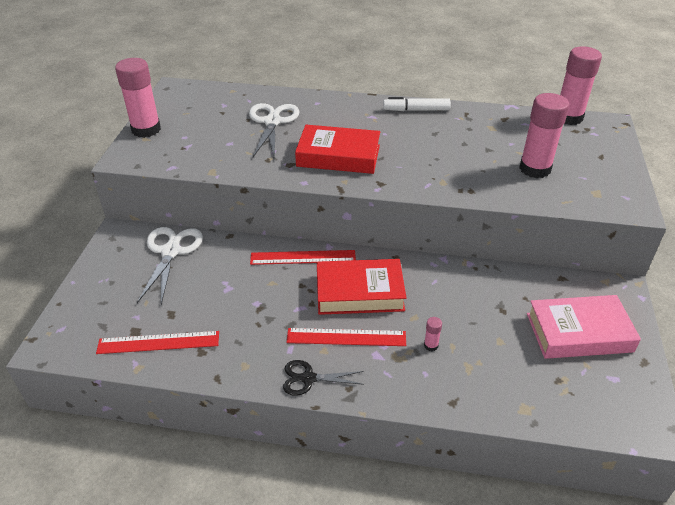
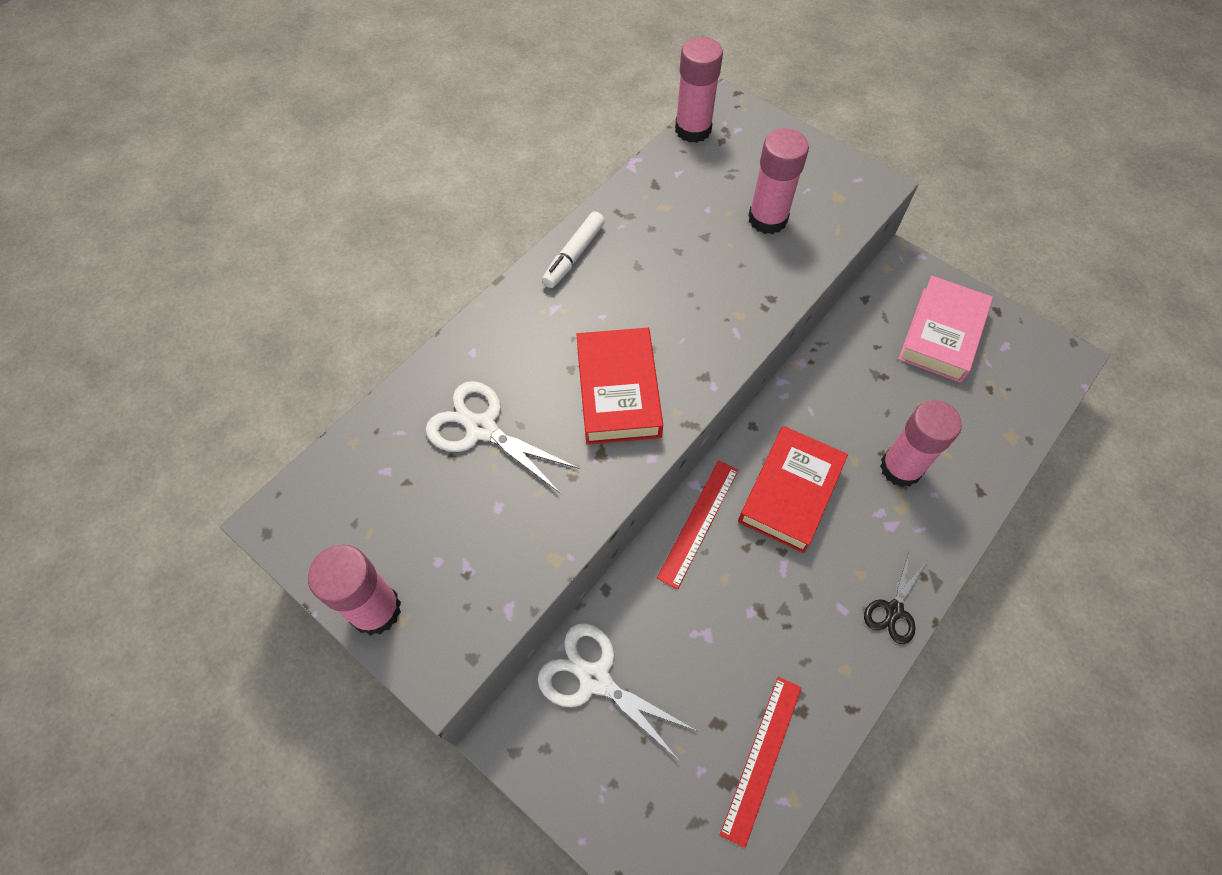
camera: 60 degrees left, 20 degrees up
red ruler [287,328,406,346] -> none
red book [295,125,380,174] -> red book turned 45 degrees counterclockwise [576,328,663,444]
pink glue stick [424,317,442,351] -> pink glue stick [880,400,962,487], size x2.48

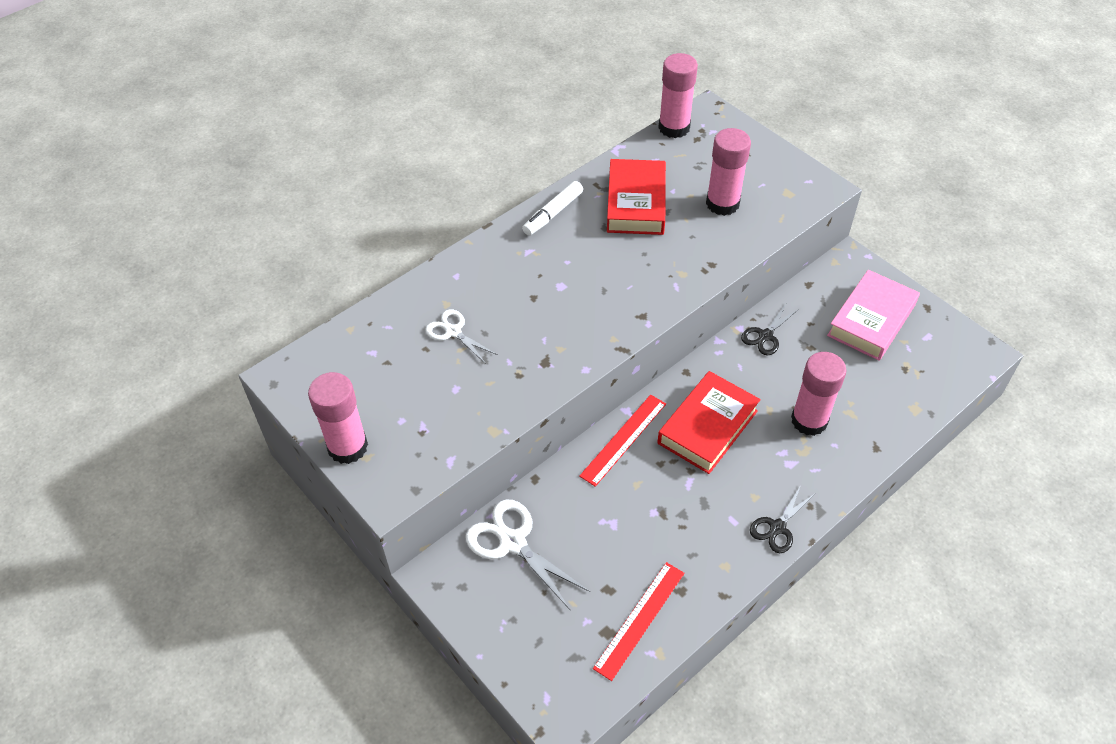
camera: 10 degrees right, 10 degrees down
white scissors [426,381,579,493] -> white scissors [426,310,498,364], size x0.62
red book [576,328,663,444] -> red book moved to [607,159,666,235]
none -> black scissors [741,302,799,355]

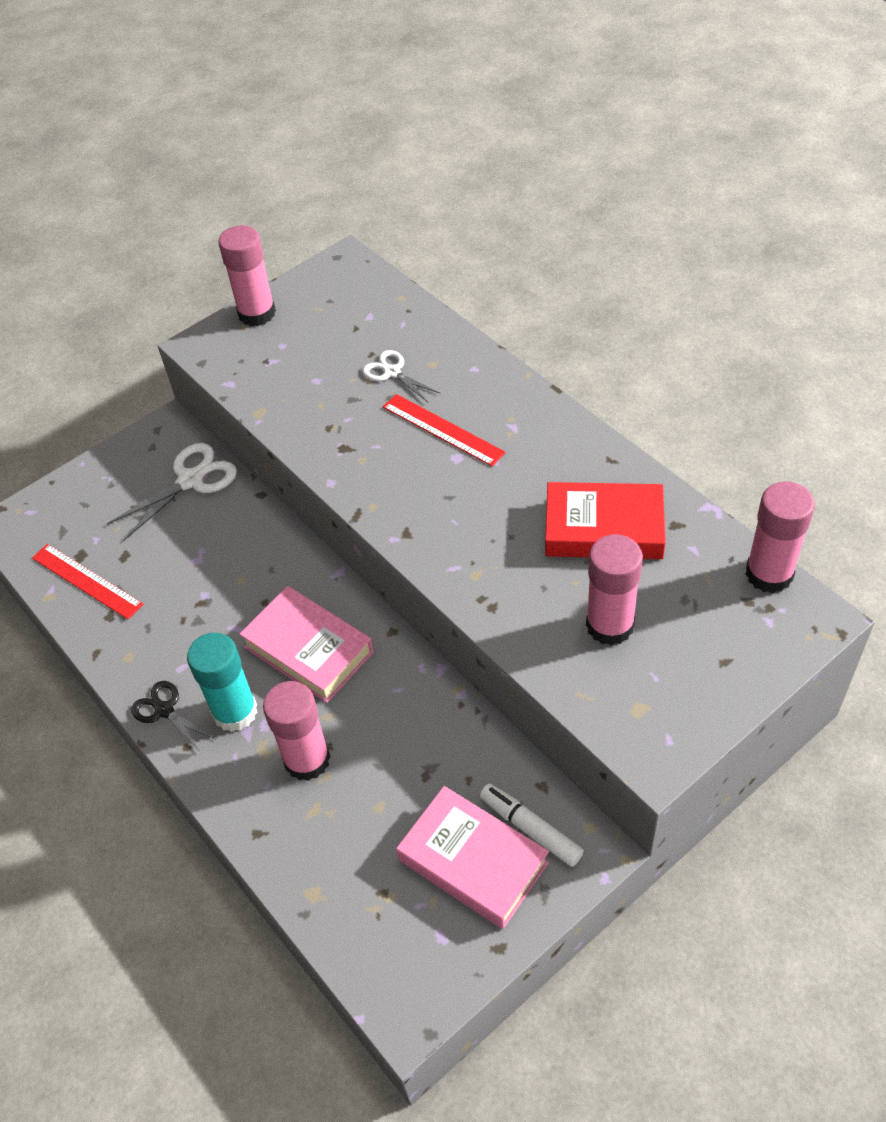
camera: 95 degrees right, 0 degrees up
white scissors [426,310,498,364] -> white scissors turned 90 degrees counterclockwise [362,350,441,402]
white marker [522,181,583,236] -> white marker moved to [480,783,584,867]
red ruler [579,395,666,487] -> red ruler moved to [383,394,506,466]
red book [657,371,761,474] -> pink book [239,586,374,703]
black scissors [741,302,799,355] -> none
none -> turquoise glue stick [187,632,257,732]

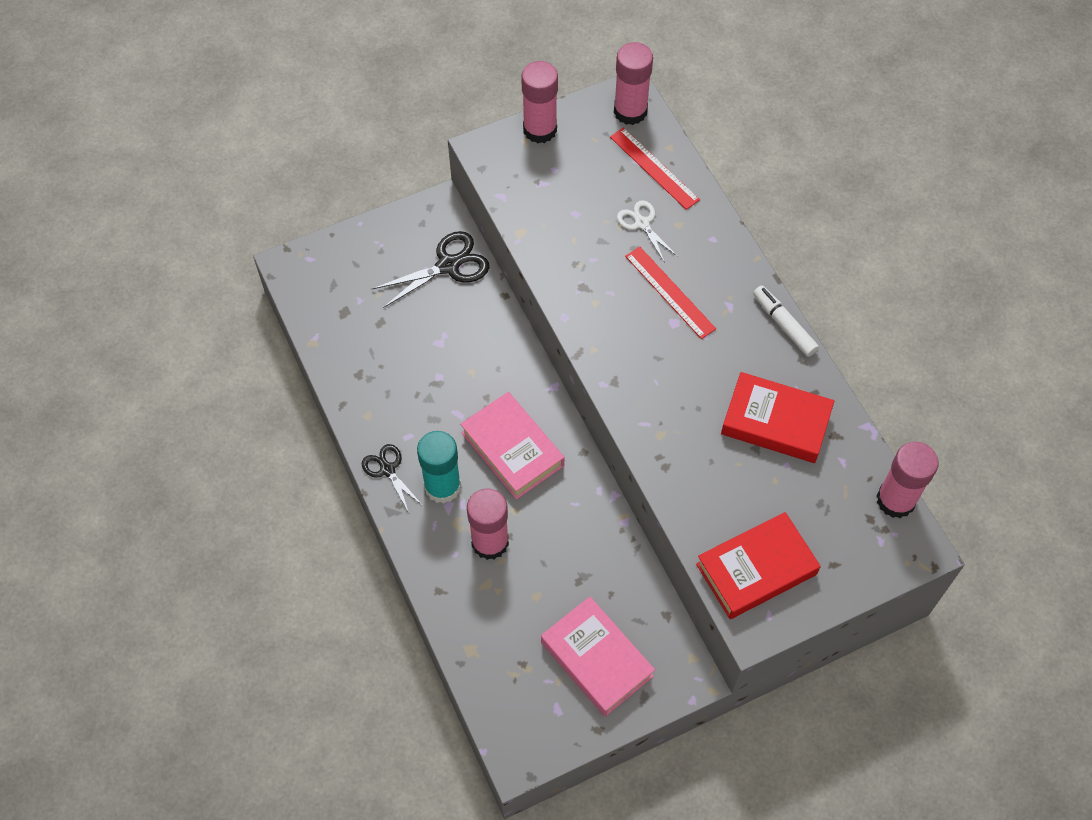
camera: 10 degrees right, 10 degrees up
red ruler [32,544,143,619] -> red ruler moved to [610,128,700,210]
white scissors [107,443,237,540] -> black scissors [371,231,490,308]
white marker [480,783,584,867] -> white marker moved to [753,285,819,357]
pink glue stick [586,534,643,646] -> pink glue stick moved to [614,42,653,125]
none -> red book [696,512,821,619]

